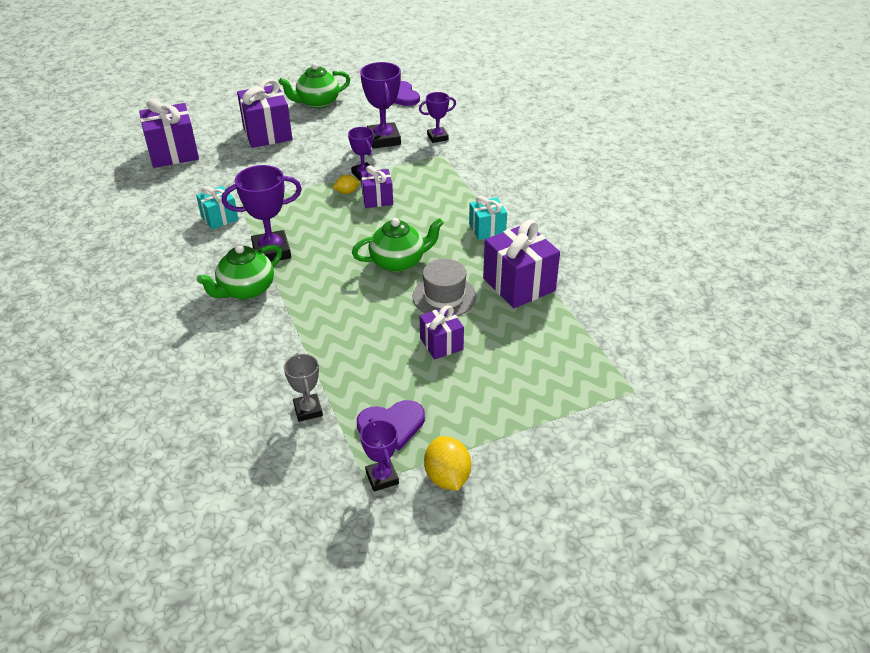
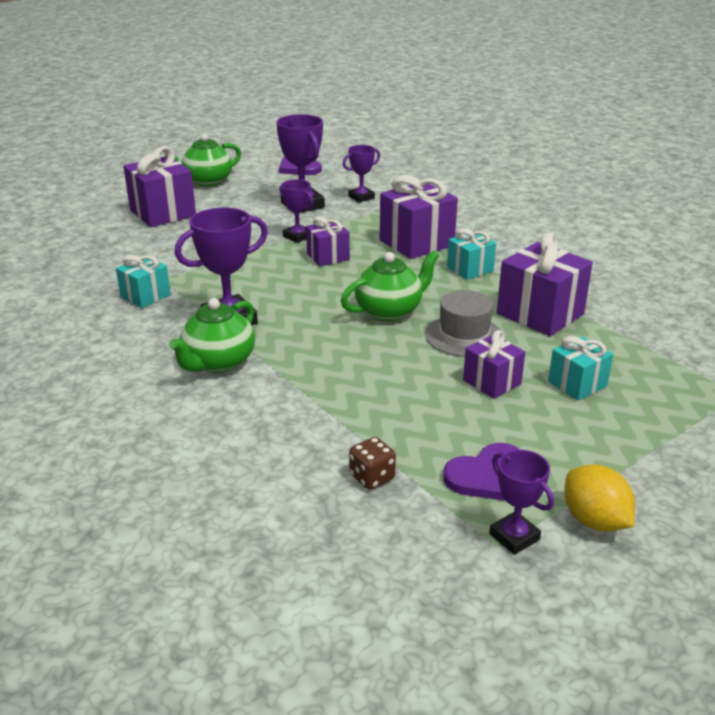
camera: 15 degrees left, 10 degrees down
purple gift [139,98,199,168] -> purple gift moved to [380,175,458,259]
grey trophy [284,353,323,422] -> brown dice [349,437,396,490]
yellow lemon [333,175,359,194] -> none
none -> turquoise gift [548,336,613,400]

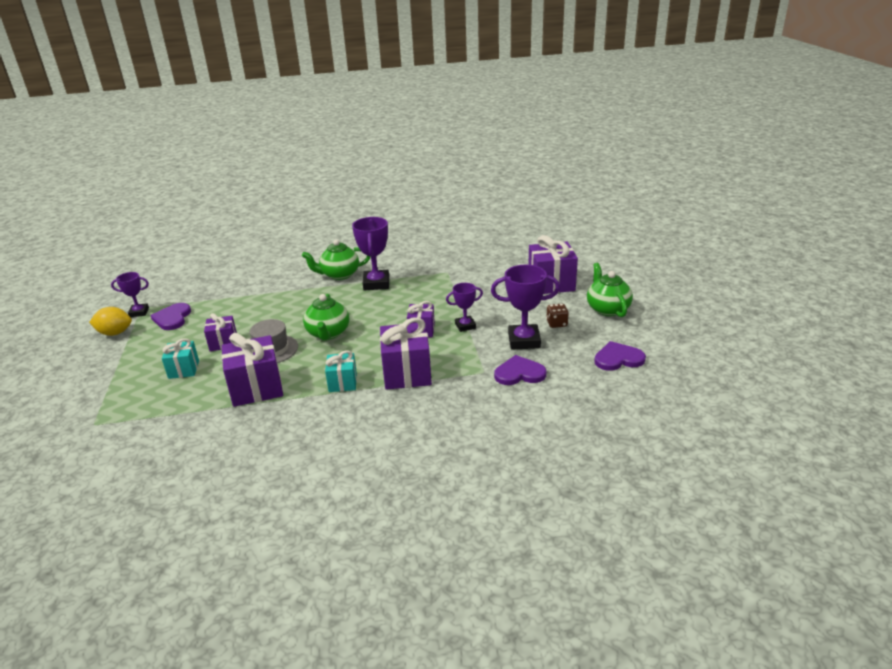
camera: 120 degrees right, 0 degrees up
turquoise gift [116,255,171,308] -> none
green teapot [169,298,255,373] -> green teapot turned 75 degrees counterclockwise [302,240,370,280]
purple trophy [343,145,380,202] -> purple heart [494,355,546,385]
brown dice [349,437,396,490] -> brown dice moved to [546,304,569,328]

